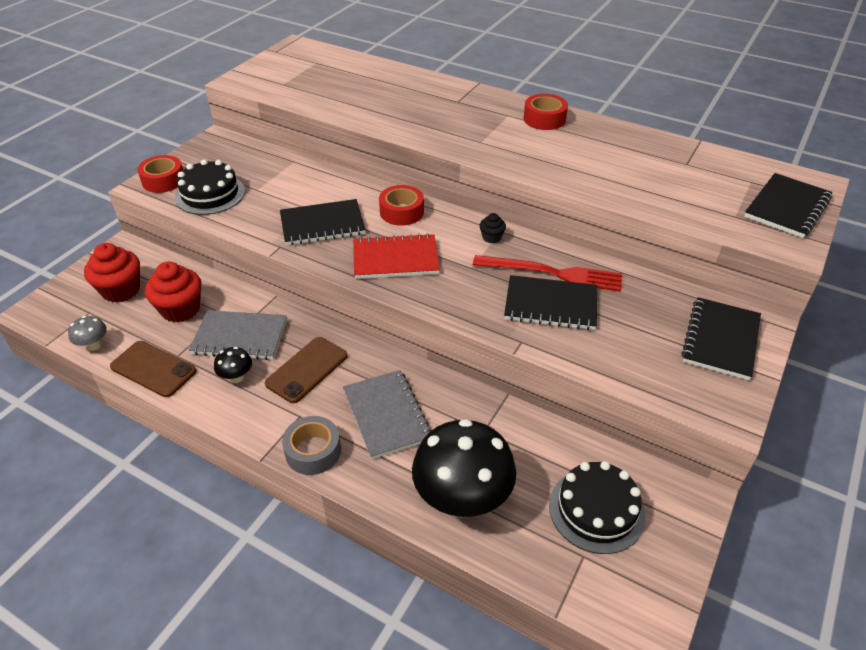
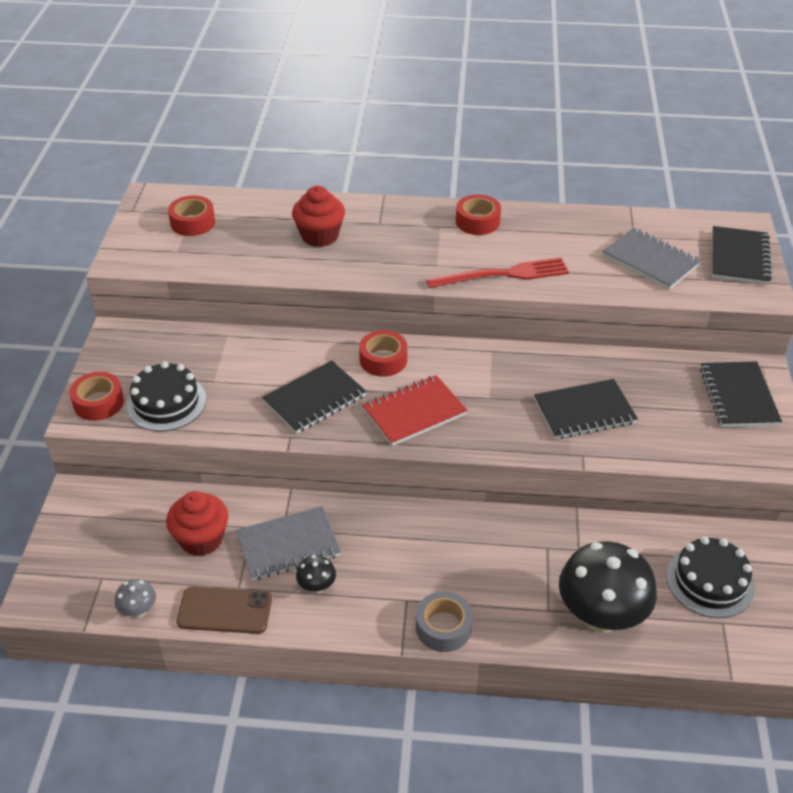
camera: 25 degrees left, 0 degrees up
red cupcake [84,243,140,303] -> red cupcake moved to [292,186,345,247]
brown phone [265,337,347,403] -> none
grey notebook [343,370,432,459] -> grey notebook moved to [602,228,701,290]
red fork [473,255,622,292] -> red fork moved to [426,258,569,288]
black cupcake [480,213,506,243] -> none
none -> red tape [168,196,215,236]

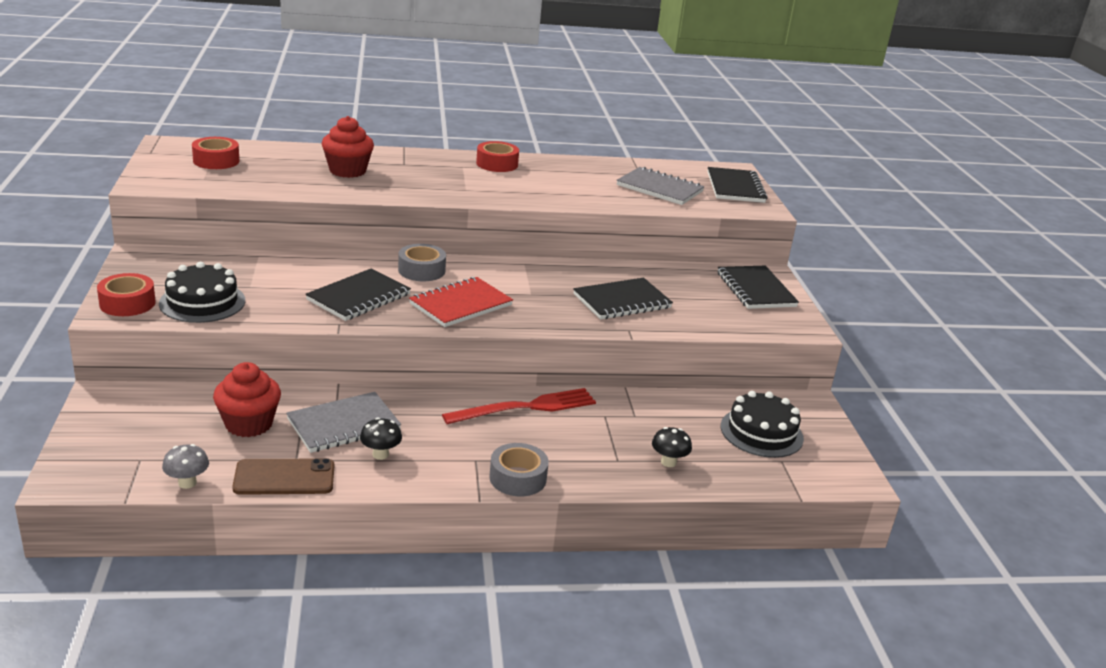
camera: 15 degrees left, 15 degrees down
red tape [359,330,407,377] -> grey tape [398,244,446,281]
red fork [426,258,569,288] -> red fork moved to [442,388,596,424]
black mushroom [559,541,657,633] -> black mushroom [652,427,692,467], size x0.43

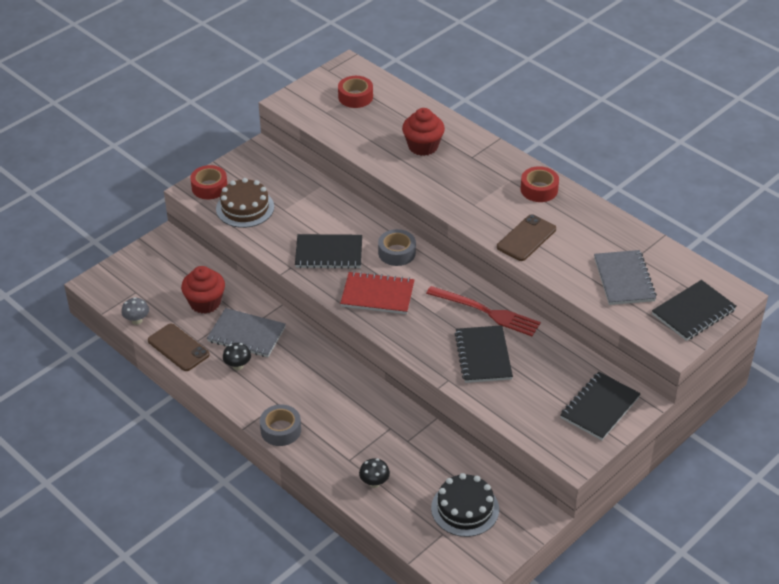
camera: 55 degrees right, 15 degrees up
black cake [159,262,245,323] -> brown cake [216,178,274,228]
red fork [442,388,596,424] -> red fork moved to [426,286,541,337]
black notebook [573,278,673,319] -> black notebook turned 60 degrees clockwise [454,325,513,383]
none -> brown phone [497,214,556,261]

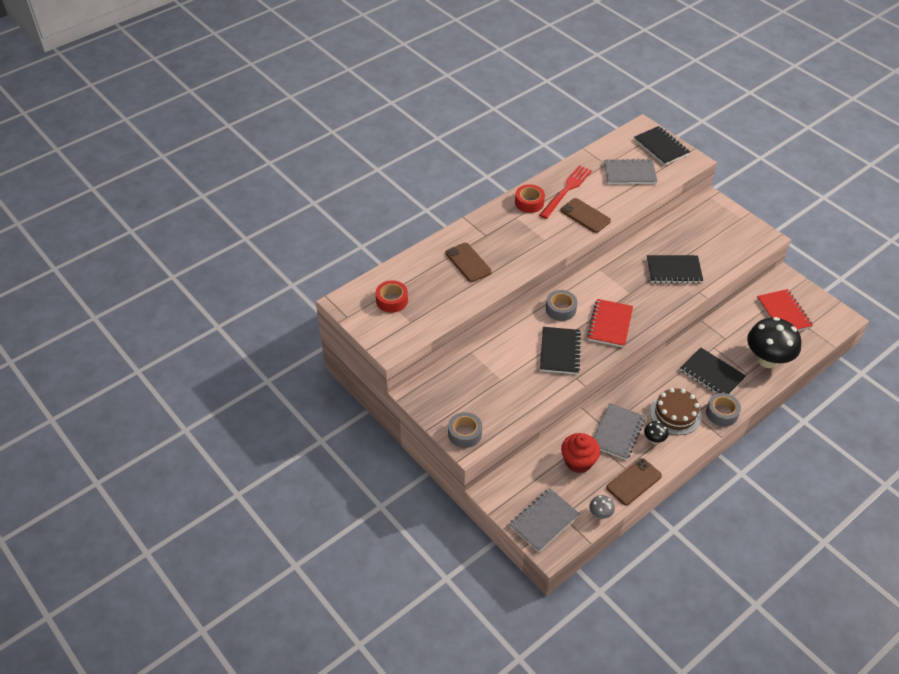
camera: 85 degrees left, 5 degrees up
red tape [190,165,227,199] -> grey tape [448,412,482,448]
brown cake [216,178,274,228] -> brown cake moved to [650,388,702,435]
black mushroom [359,458,390,488] -> black mushroom [747,317,801,368], size x2.32
red cupcake [402,108,445,156] -> brown phone [446,243,492,282]
red fork [426,286,541,337] -> red fork moved to [539,165,592,219]
black cake [431,473,499,537] -> red notebook [757,289,813,331]
black notebook [560,372,641,440] -> black notebook moved to [680,348,746,395]
none -> grey notebook [509,488,580,552]

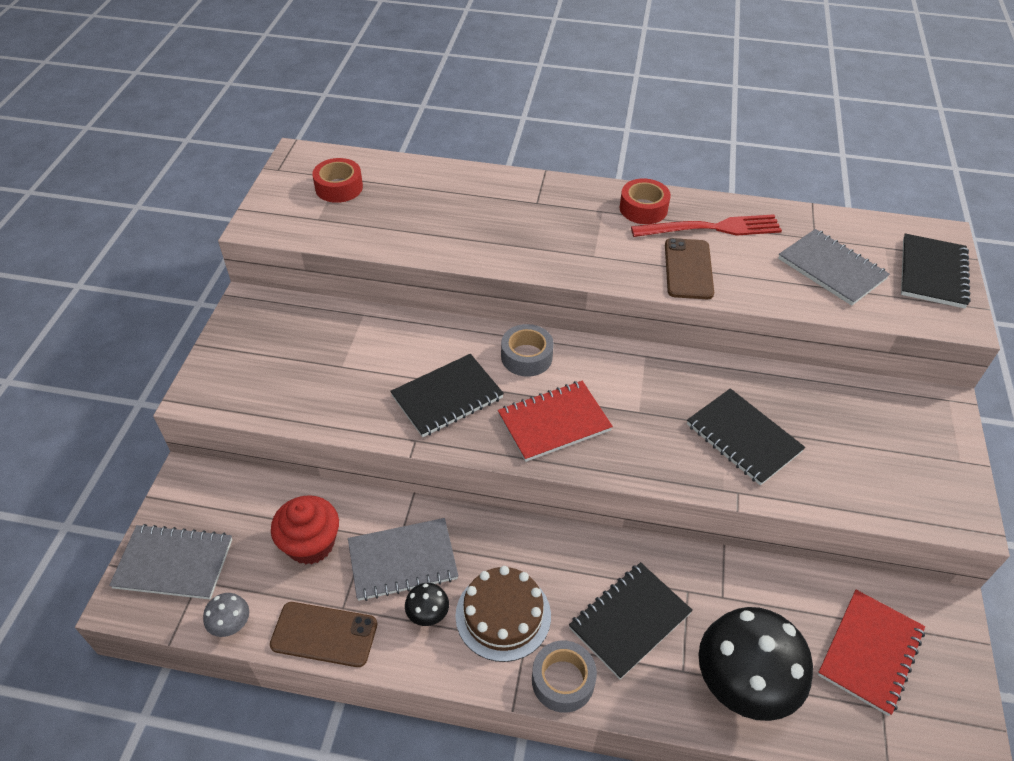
camera: 50 degrees right, 0 degrees up
brown phone [446,243,492,282] -> none
grey tape [448,412,482,448] -> none
black notebook [680,348,746,395] -> black notebook turned 45 degrees clockwise [569,562,693,679]

